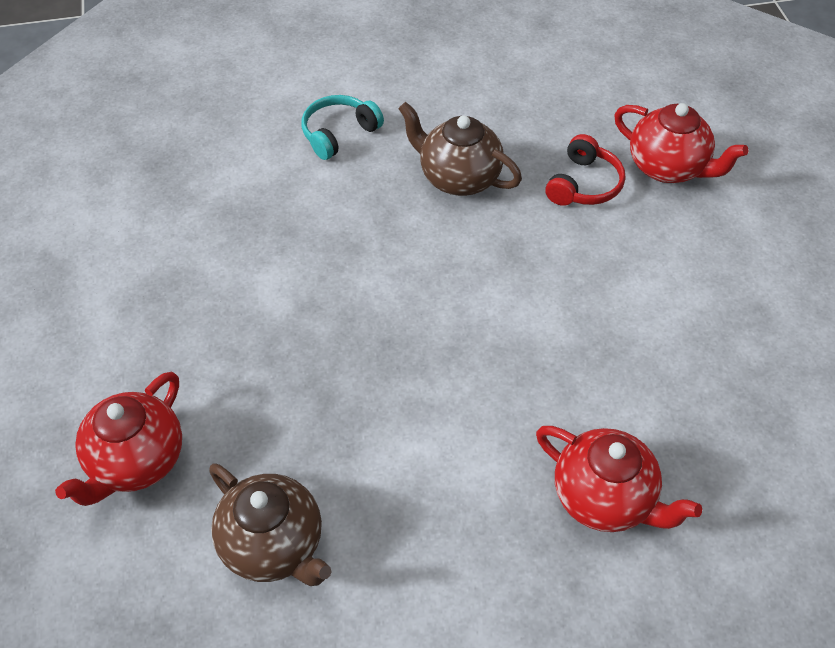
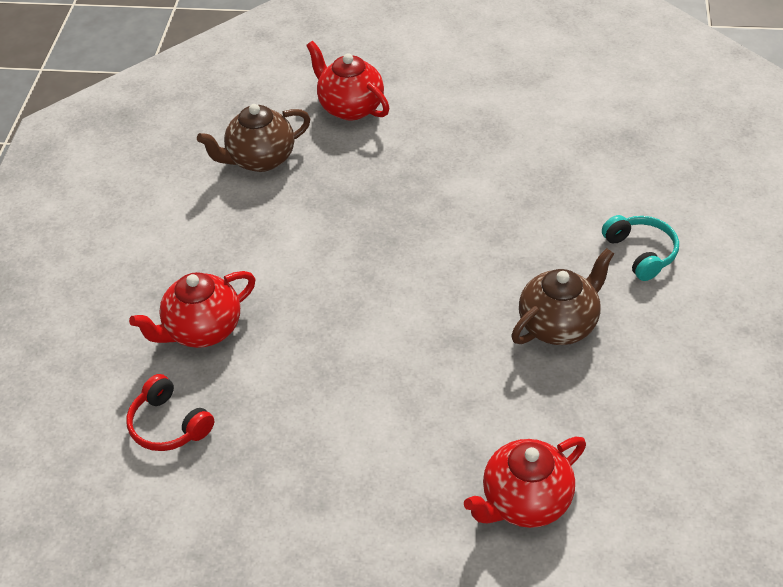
camera: 110 degrees right, 5 degrees down
red headphones [545,134,625,206] -> red headphones moved to [126,374,214,451]

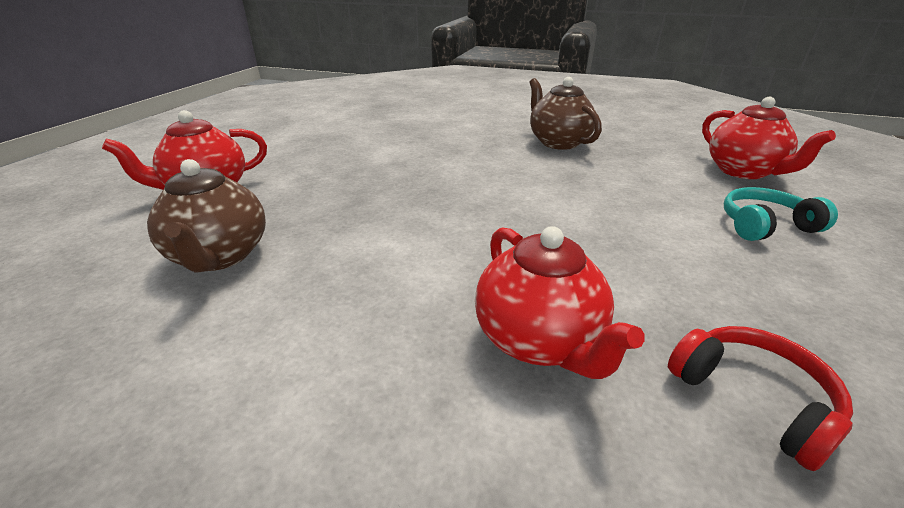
camera: 80 degrees left, 15 degrees down
red headphones [126,374,214,451] -> red headphones turned 90 degrees counterclockwise [668,326,853,471]
turquoise headphones [602,215,679,281] -> turquoise headphones moved to [724,187,838,241]

